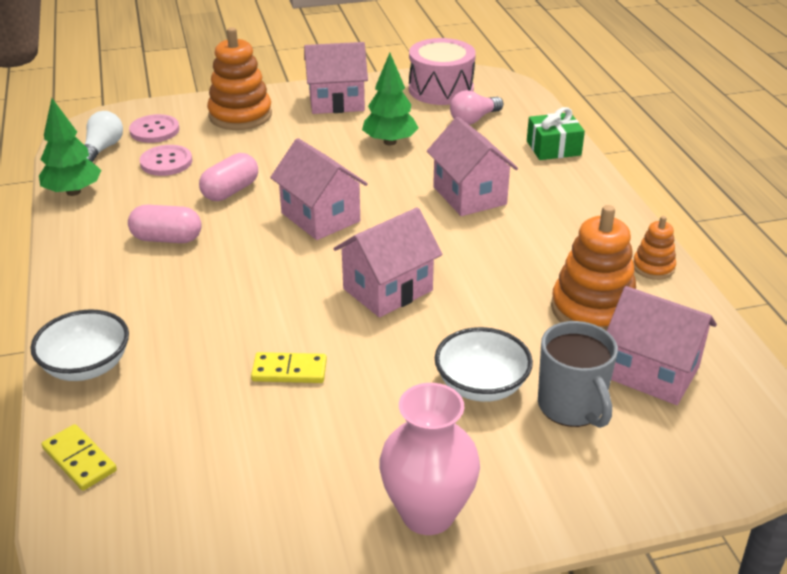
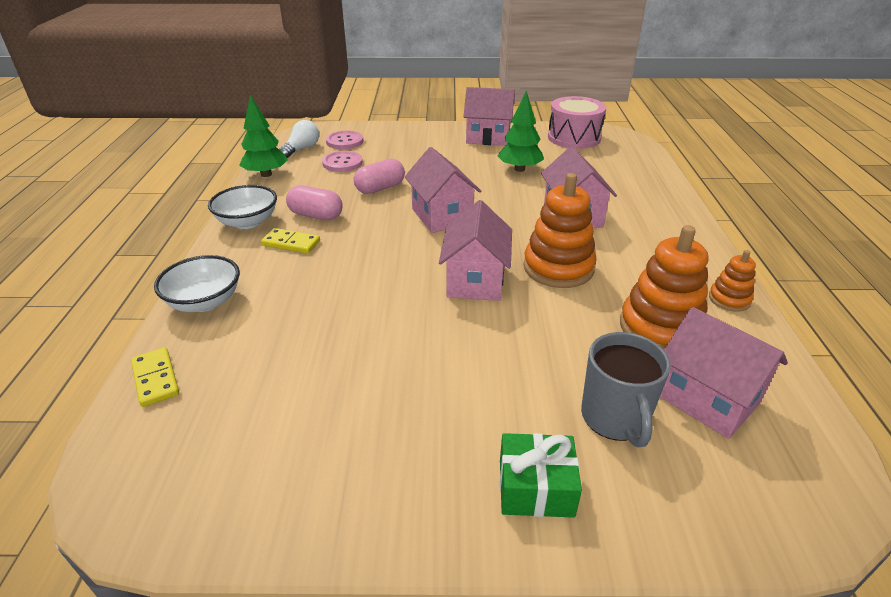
camera: 15 degrees right, 0 degrees up
orange stacking toy [207,27,272,130] -> orange stacking toy moved to [523,173,596,288]
yellow domino [251,352,327,383] -> yellow domino moved to [261,228,320,254]
pink house [334,207,442,317] -> pink house turned 60 degrees counterclockwise [439,200,512,301]
pink vase [379,383,480,535] -> none
white bowl [435,327,533,402] -> white bowl moved to [208,185,277,229]
pink light bulb [450,90,503,125] -> none
green gift [527,107,585,160] -> green gift moved to [500,433,582,518]

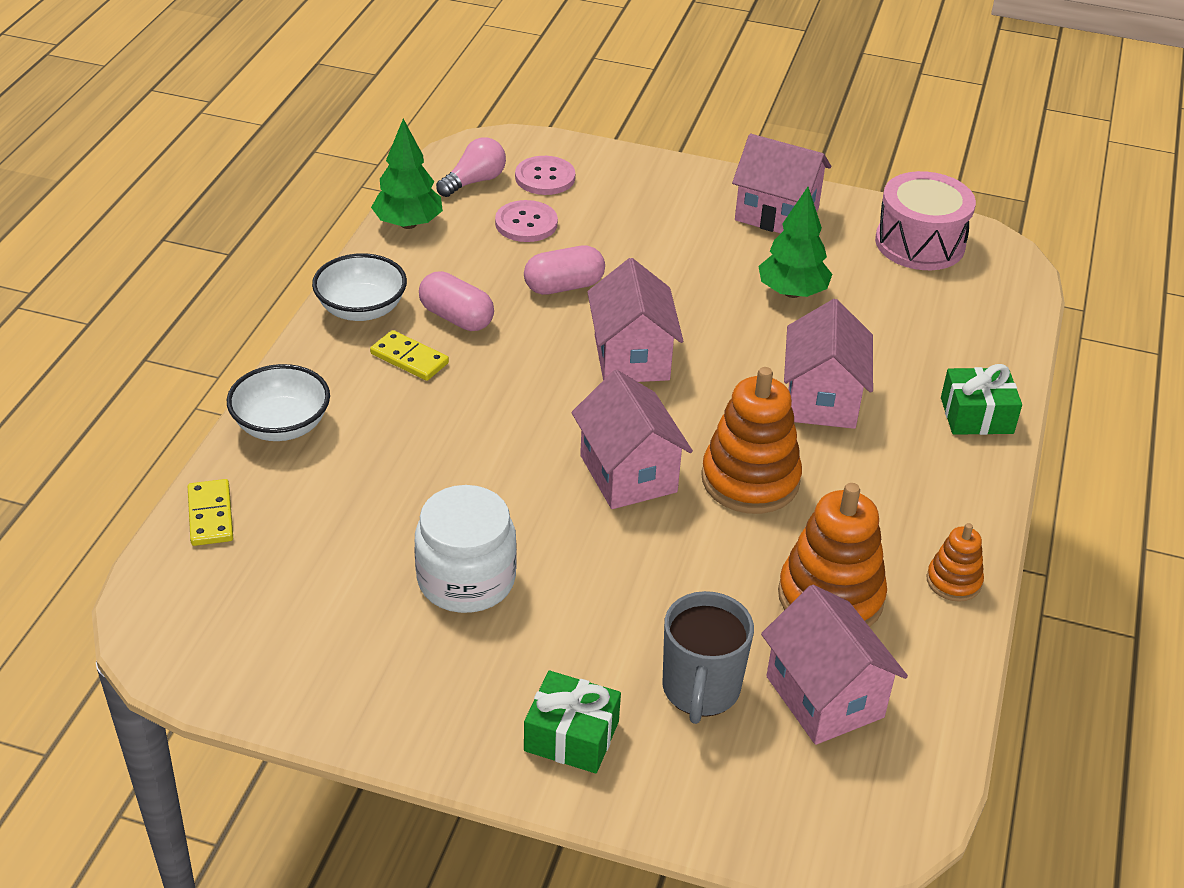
camera: 15 degrees right, 5 degrees up
white light bulb [279,120,319,158] -> pink light bulb [436,137,506,197]
pink house [439,200,512,301] -> pink house turned 45 degrees counterclockwise [571,370,693,509]
none -> white jar [415,485,517,613]
none -> green gift [941,364,1022,435]

